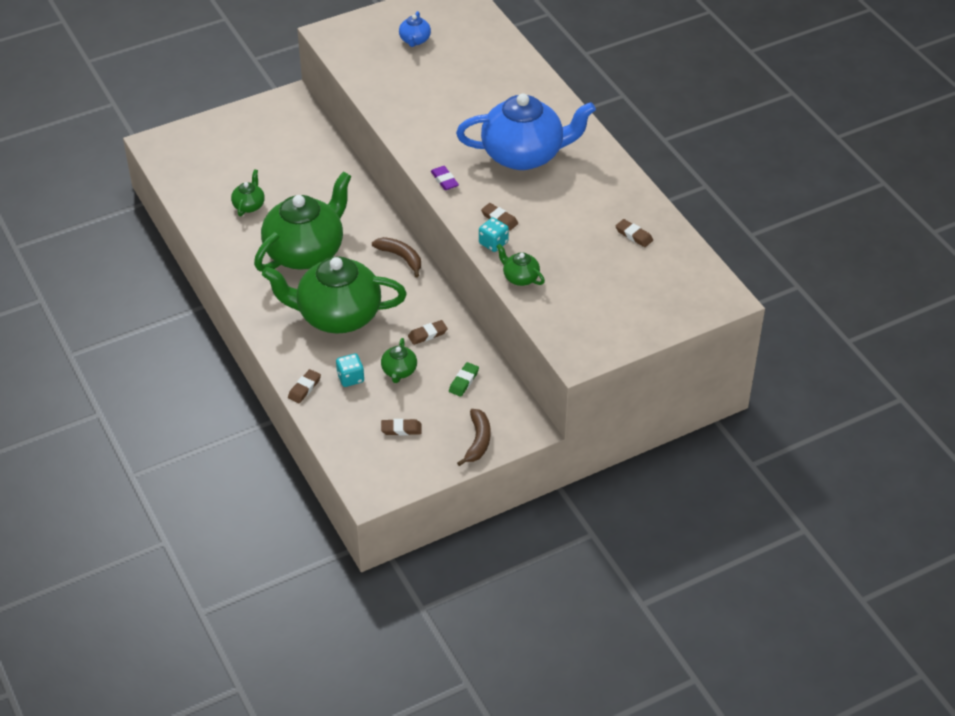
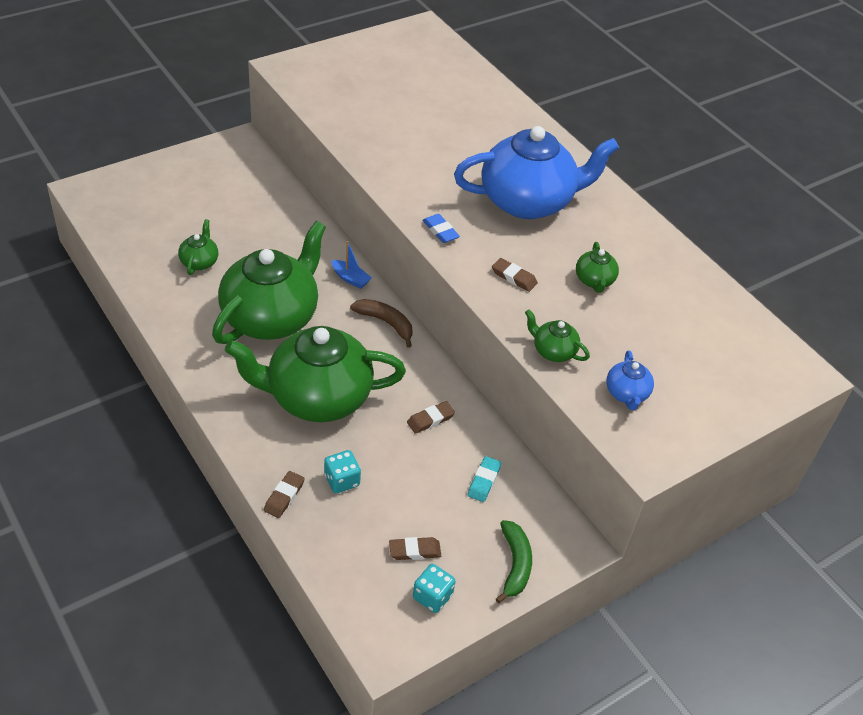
camera: 10 degrees left, 0 degrees up
green teapot [381,338,417,383] -> green teapot moved to [576,242,619,293]
blue teapot [399,11,431,47] -> blue teapot moved to [606,351,654,410]
purple eraser [431,166,459,190] -> blue eraser [422,214,460,243]
green eraser [449,362,479,397] -> turquoise eraser [468,456,501,502]
brown banana [457,409,490,466] -> green banana [496,520,532,604]
turquoise dice [479,217,509,252] -> turquoise dice moved to [413,564,456,613]
brown eraser [616,219,653,247] -> none
none -> blue boat [331,241,372,289]

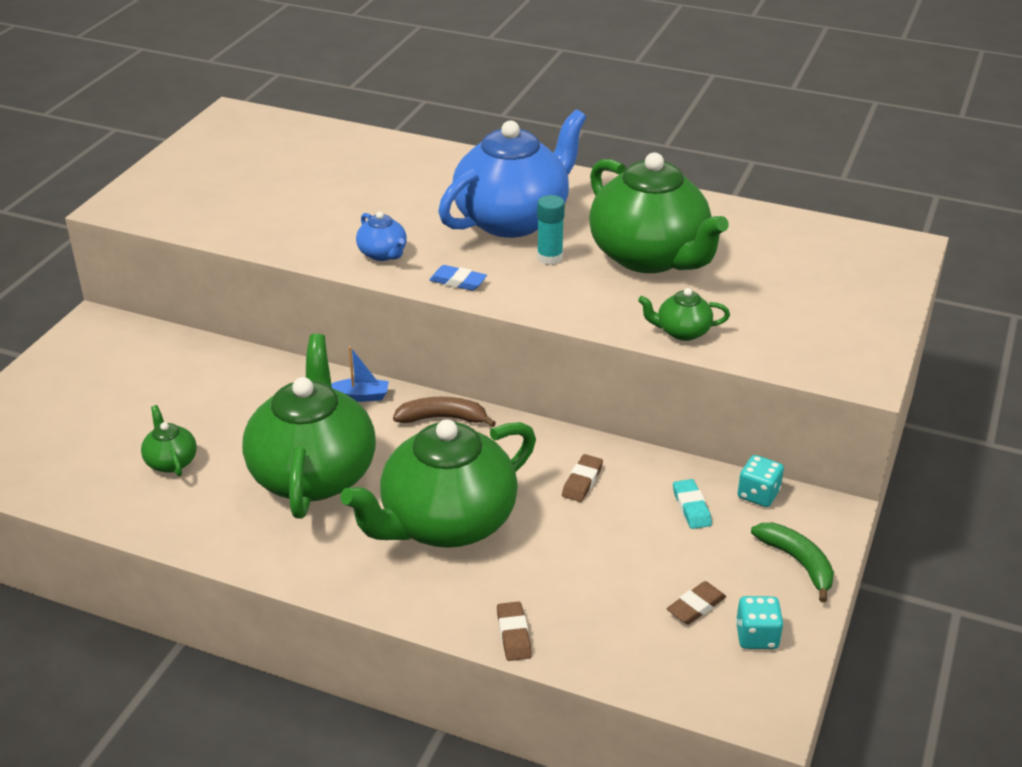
camera: 30 degrees left, 10 degrees down
turquoise dice [324,450,361,493] -> turquoise dice moved to [738,455,784,507]
brown eraser [492,258,538,292] -> none
green teapot [576,242,619,293] -> green teapot [589,153,729,273], size x2.38
blue teapot [606,351,654,410] -> blue teapot moved to [356,212,407,261]
none -> turquoise glue stick [537,195,565,265]

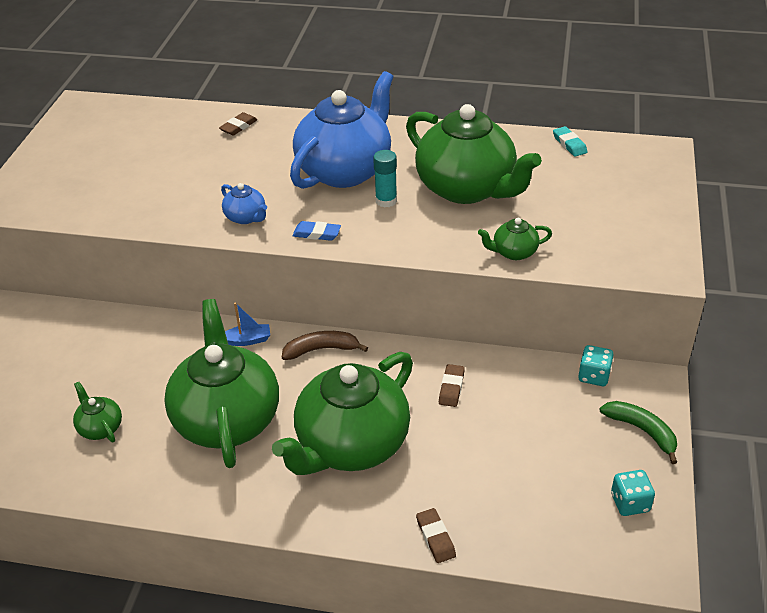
camera: 10 degrees left, 5 degrees up
brown eraser [667,581,726,625] -> brown eraser moved to [219,112,257,136]
turquoise eraser [673,479,712,529] -> turquoise eraser moved to [553,126,588,157]

